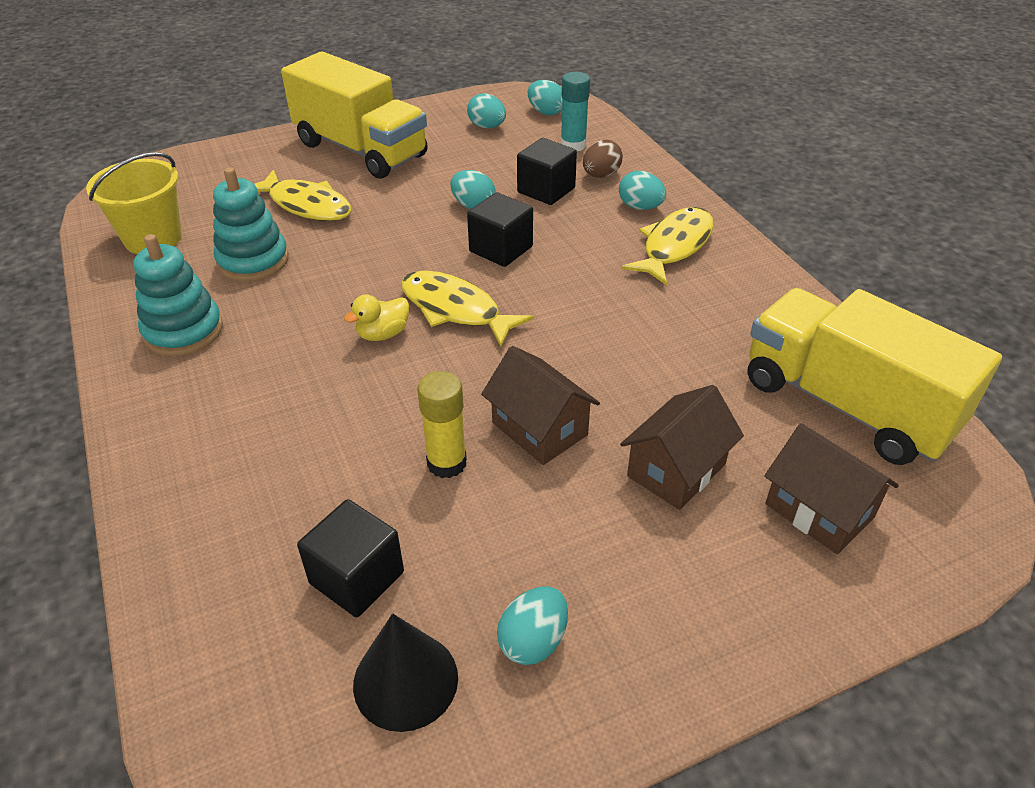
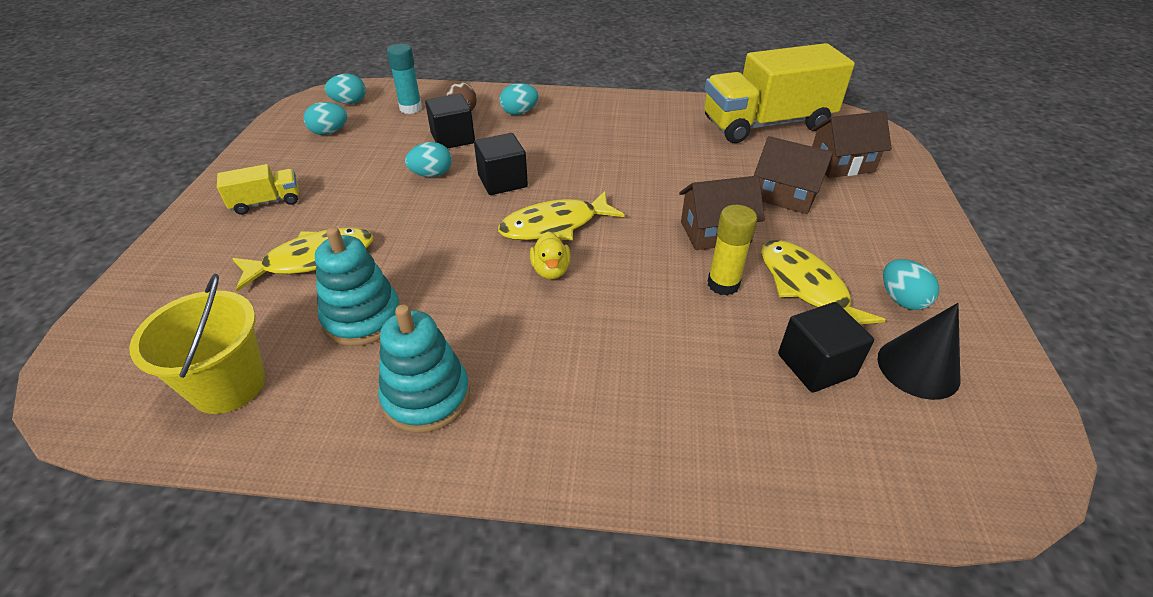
camera: 60 degrees left, 0 degrees up
yellow truck [281,52,428,179] -> yellow truck [217,164,299,215], size x0.45
brown house [620,385,744,510] -> brown house turned 45 degrees counterclockwise [754,136,833,214]
yellow fish [621,207,714,285] -> yellow fish moved to [761,240,886,324]

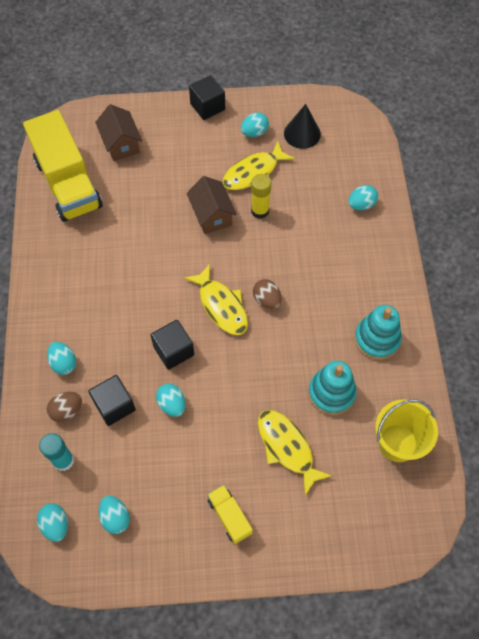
camera: 100 degrees left, 20 degrees up
yellow duck [530,232,571,279] -> brown egg [253,279,282,309]
brown house [754,136,833,214] -> none
black cube [778,302,874,393] -> black cube moved to [189,75,225,120]
none -> turquoise egg [348,185,378,210]

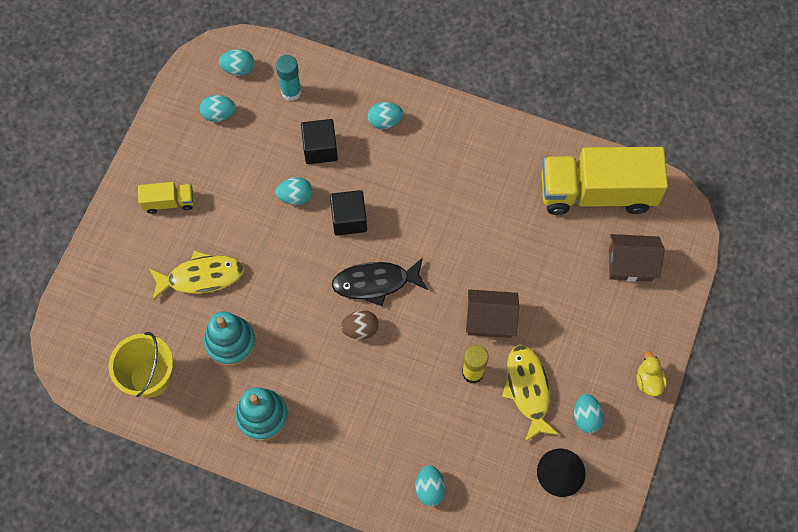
camera: 115 degrees right, 5 degrees up
brown egg [47,392,82,422] -> none
yellow fish [184,264,248,335] -> black fish [332,258,428,306]
black cube [189,75,225,120] -> yellow duck [637,351,667,396]

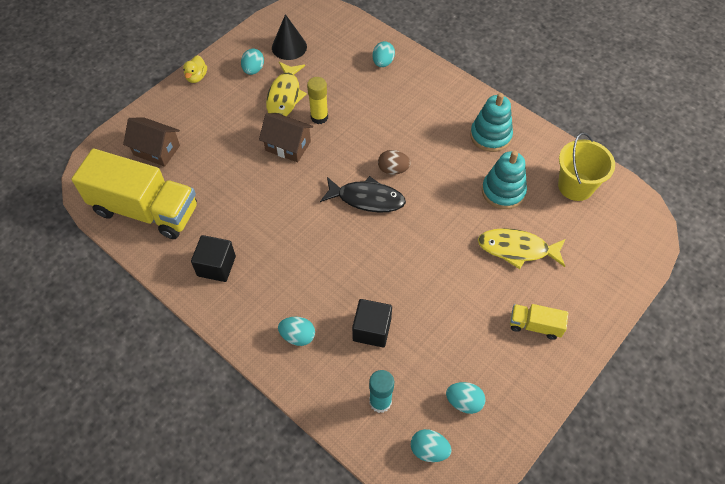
camera: 160 degrees left, 10 degrees down
turquoise egg [276,177,313,205] -> none
black cube [330,190,367,236] -> black cube moved to [191,235,236,282]

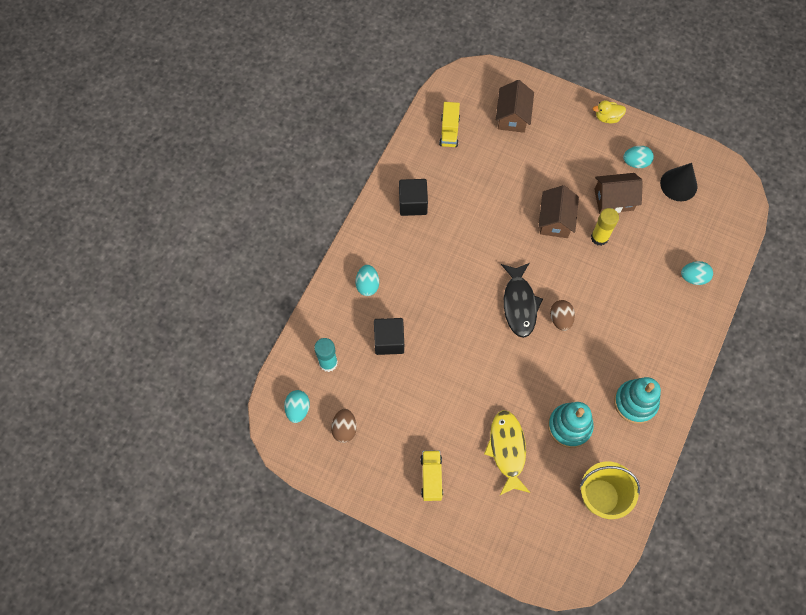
camera: 75 degrees right, 10 degrees up
yellow truck [71,148,197,239] -> yellow truck [439,102,460,147], size x0.45
yellow fish [266,62,307,116] -> brown house [594,173,643,214]
turquoise egg [446,382,486,414] -> brown egg [331,409,357,443]

